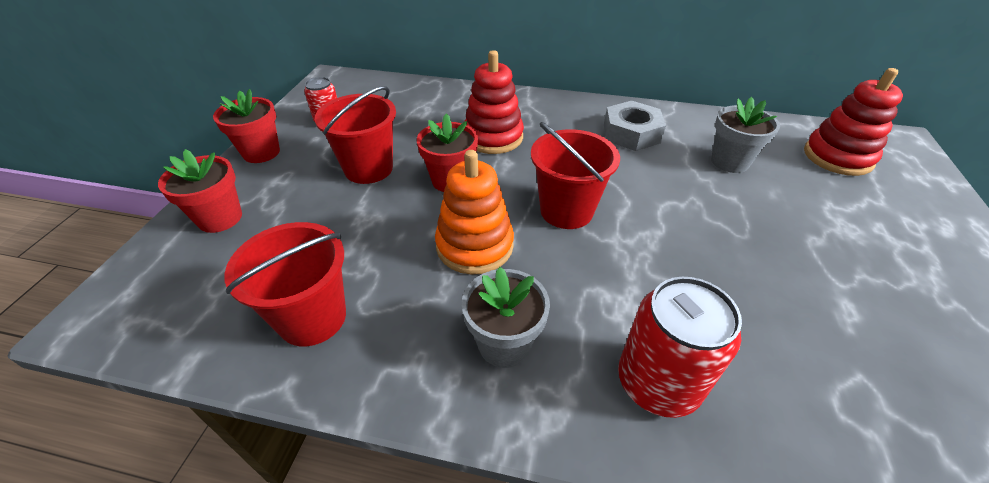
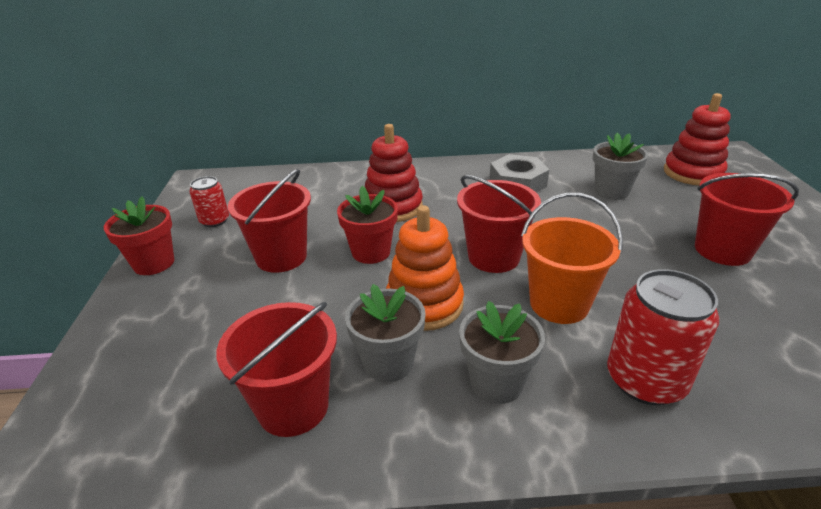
camera: 15 degrees left, 10 degrees down
red flower pot [158,149,242,233] -> none
none -> grey flower pot [345,284,426,382]
none -> orange bucket [521,193,623,324]
none -> red bucket [695,173,799,266]

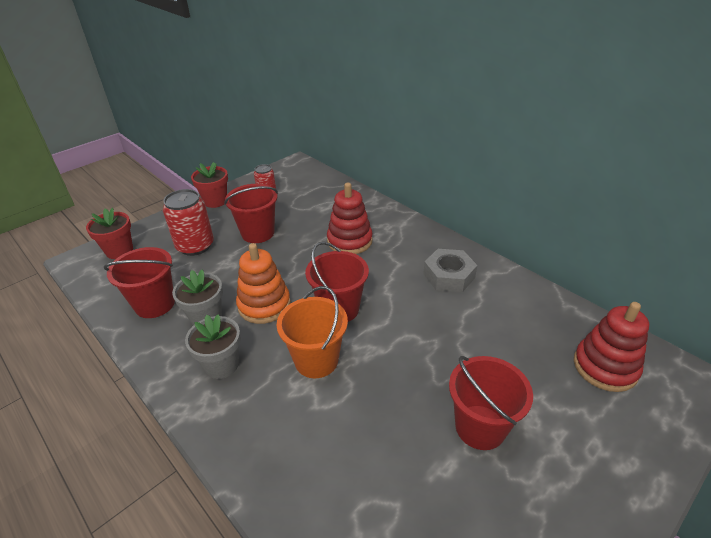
camera: 50 degrees right, 5 degrees up
red flower pot [337,186,398,264] -> red flower pot moved to [86,208,133,259]
grey flower pot [593,133,648,200] -> none
red can [607,269,719,405] -> red can moved to [163,189,214,256]

